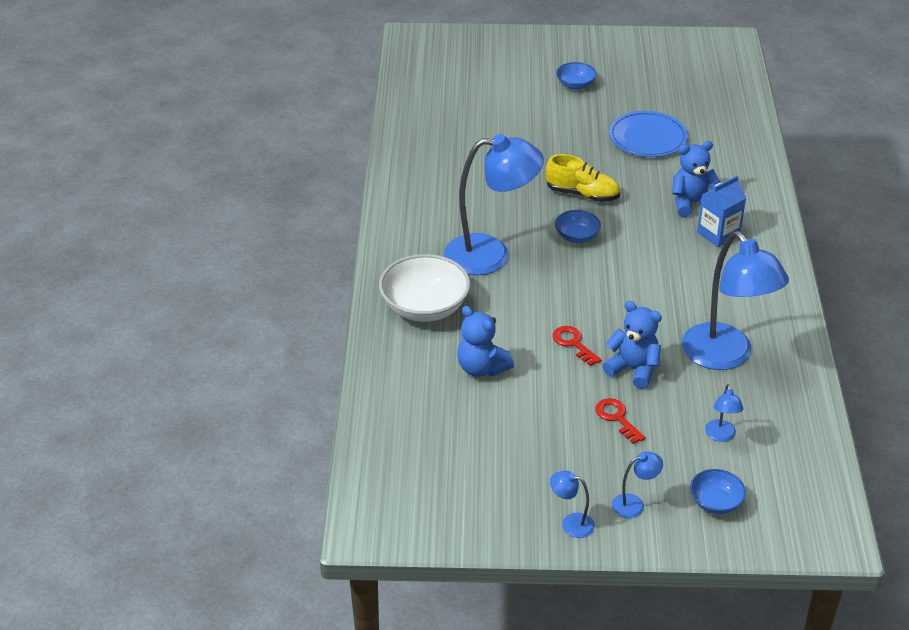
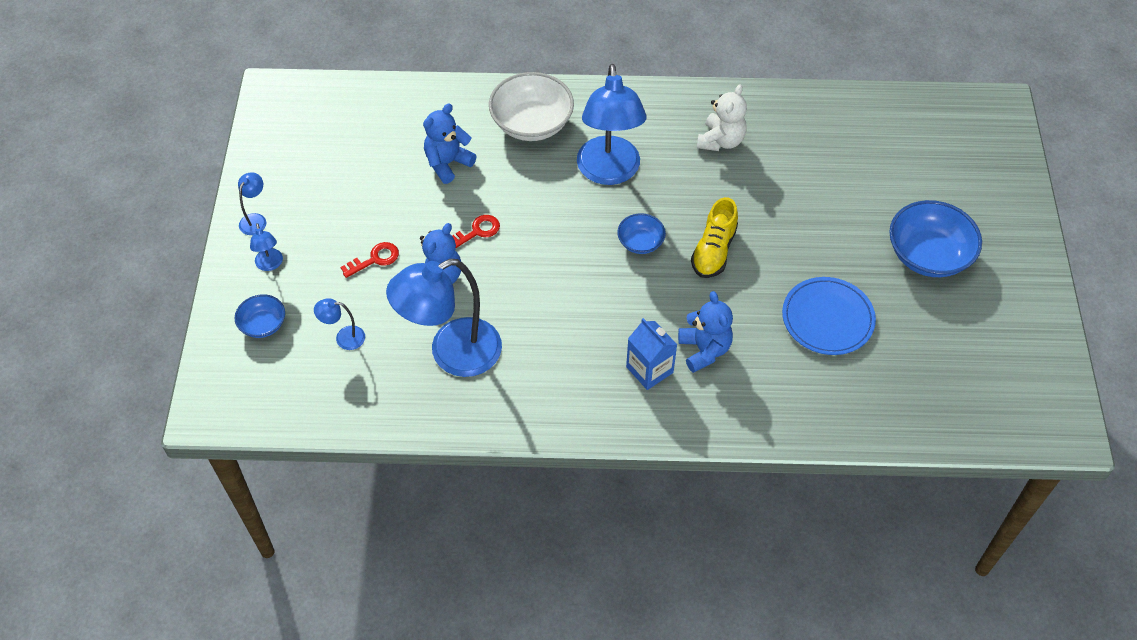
camera: 90 degrees right, 15 degrees up
blue bowl [556,62,597,90] -> blue bowl [889,200,982,277], size x1.87
none -> white teddy bear [697,84,747,151]

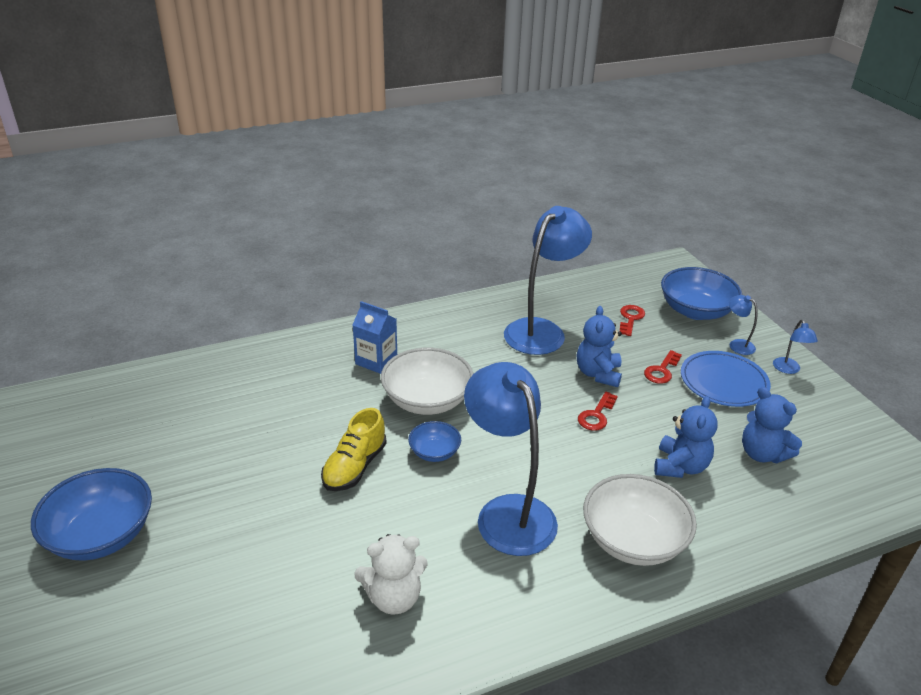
camera: 155 degrees right, 20 degrees down
blue bowl [235,294,285,338] -> blue bowl [661,267,742,320], size x1.87
blue lamp [314,298,365,350] -> red key [620,305,645,336]
blue teddy bear [678,291,733,373] -> blue teddy bear moved to [742,387,802,463]
yellow shoe [691,197,738,278] -> yellow shoe turned 150 degrees counterclockwise [321,408,387,491]
white teddy bear [697,84,747,151] -> white teddy bear turned 105 degrees counterclockwise [354,534,428,615]
blue plate [782,277,876,355] -> blue plate moved to [681,351,771,407]
none -> white bowl [381,348,474,415]

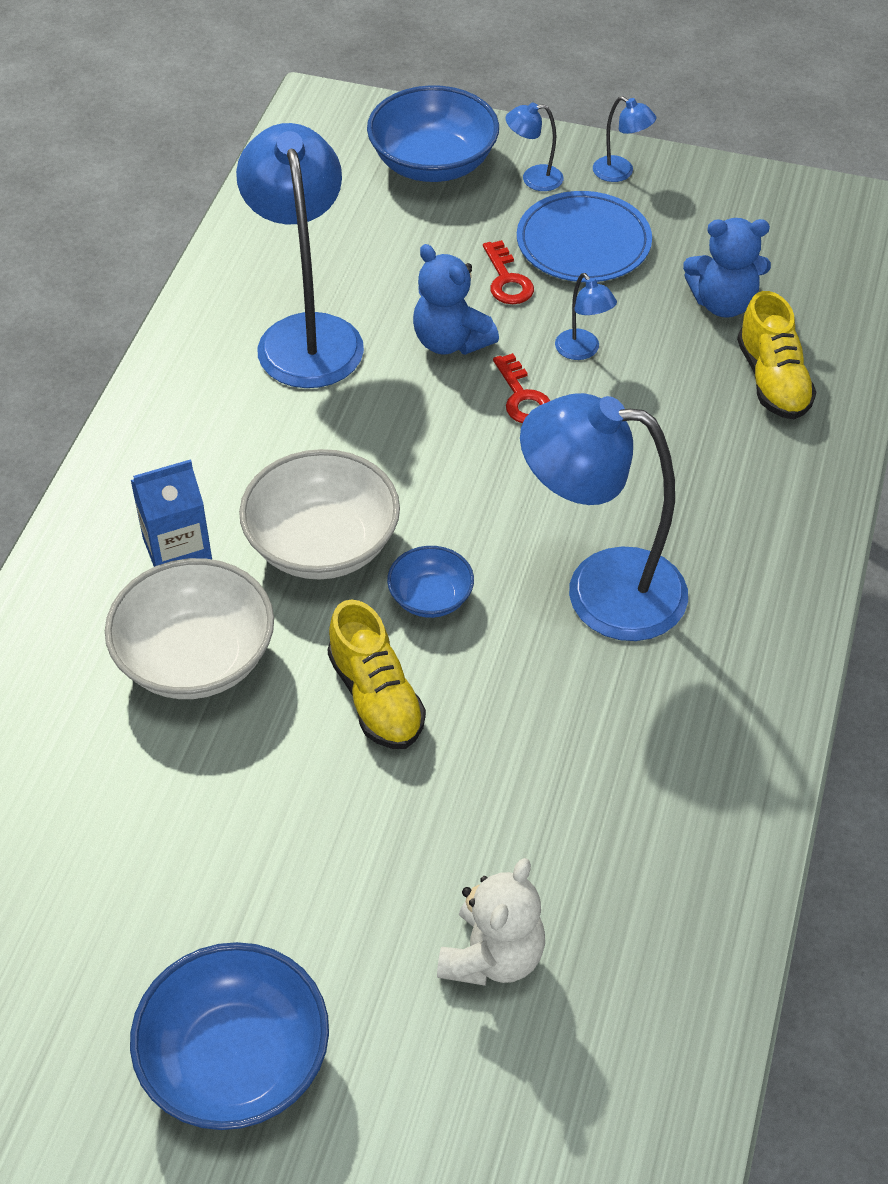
camera: 50 degrees left, 15 degrees up
white teddy bear [354,534,428,615] -> white teddy bear moved to [437,858,545,986]
white bowl [583,474,697,566] -> white bowl moved to [105,558,274,699]
red key [620,305,645,336] -> none
blue teddy bear [654,396,718,478] -> none
none -> blue lamp [555,273,617,360]
none -> yellow shoe [737,291,816,419]

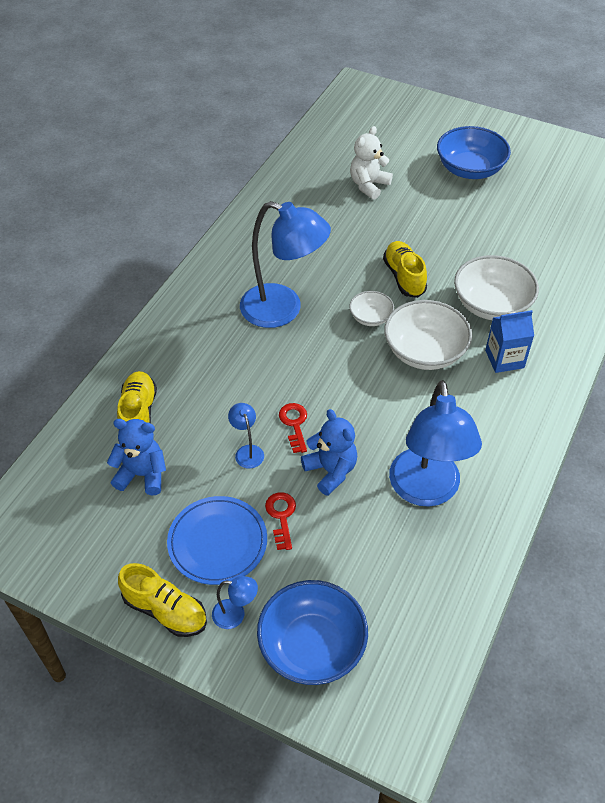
camera: 170 degrees left, 0 degrees up
blue bowl [387,546,474,618] -> white bowl [349,291,394,326]
blue lamp [593,96,656,182] -> yellow shoe [118,563,207,637]

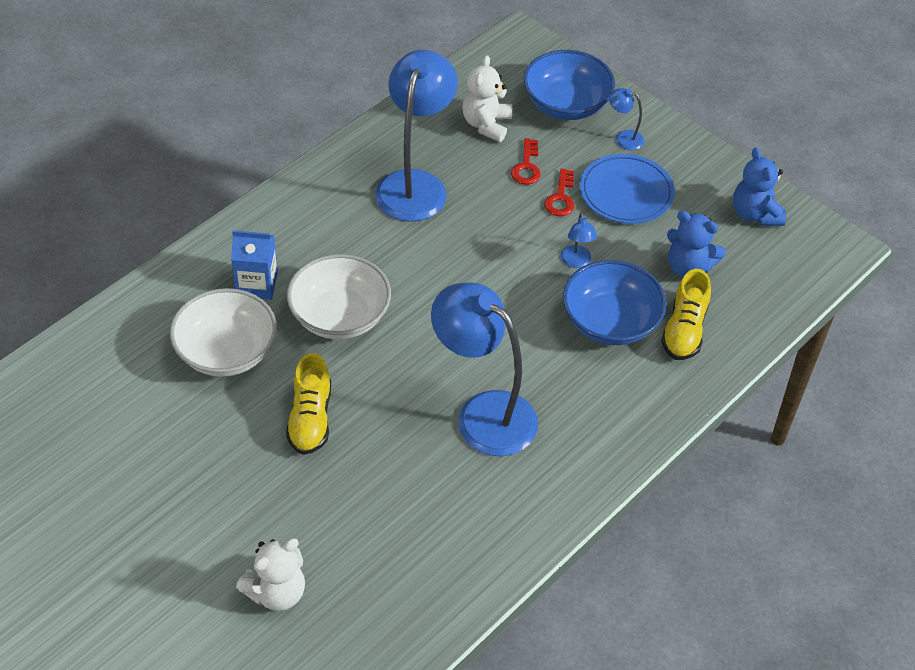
camera: 165 degrees left, 0 degrees up
yellow shoe [118,563,207,637] -> none
red key [279,403,307,453] -> red key moved to [511,138,541,185]
blue teddy bear [301,409,357,496] -> blue teddy bear moved to [733,147,786,226]
white bowl [349,291,394,326] -> none
blue bowl [437,126,511,179] -> blue bowl moved to [563,260,666,345]
none -> white teddy bear [462,55,512,142]

